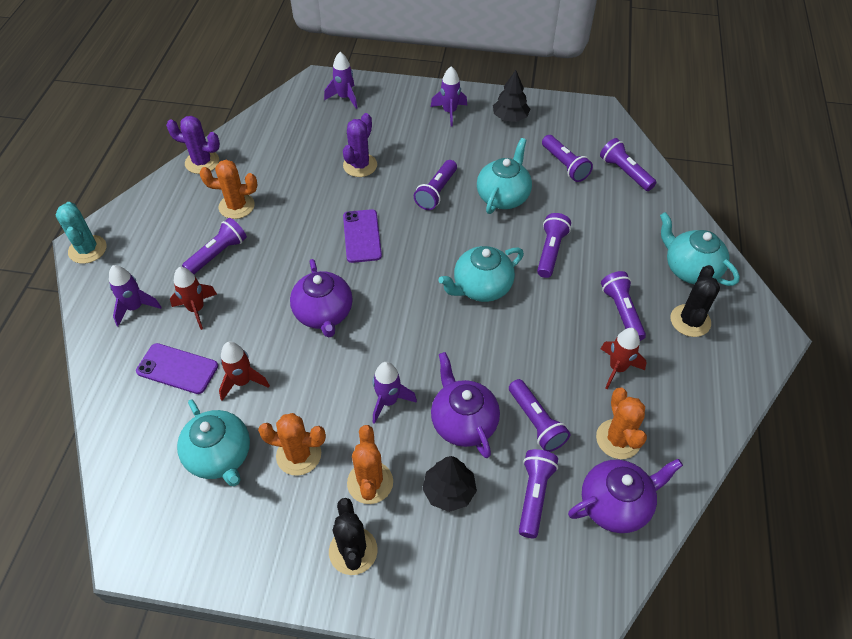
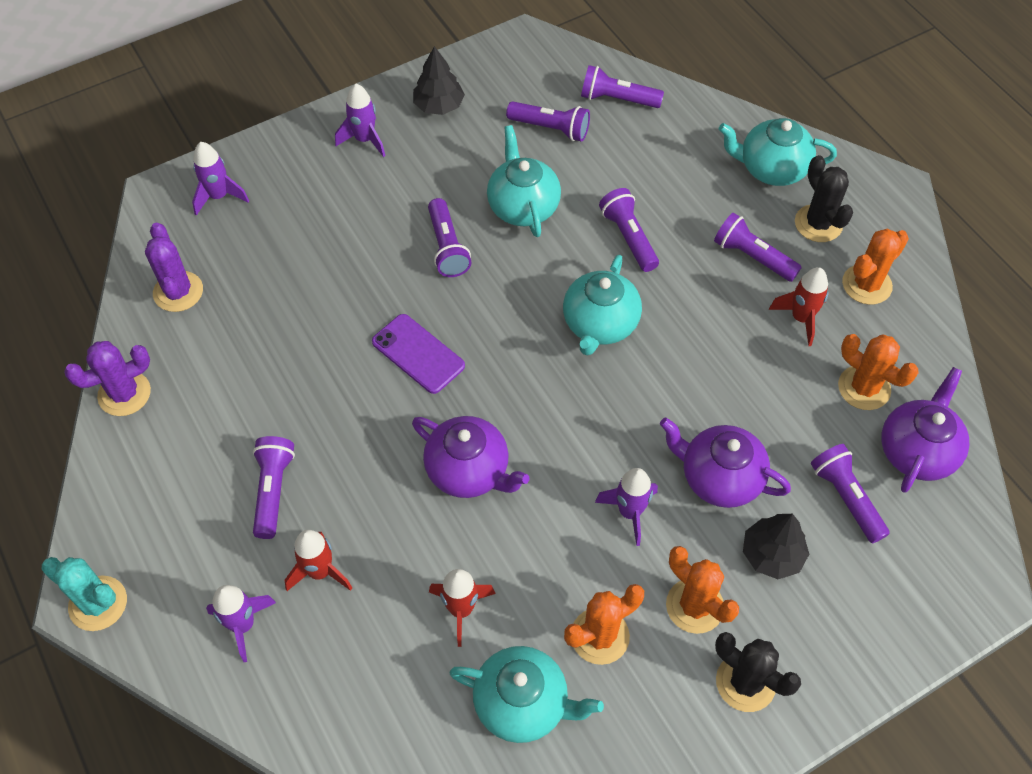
camera: 40 degrees left, 5 degrees up
purple phone [136,343,218,394] -> none
orange cactus [200,160,257,219] -> orange cactus moved to [842,229,909,305]
purple cactus [343,113,377,177] -> purple cactus moved to [145,222,203,312]
purple flashlight [509,379,570,452] -> none

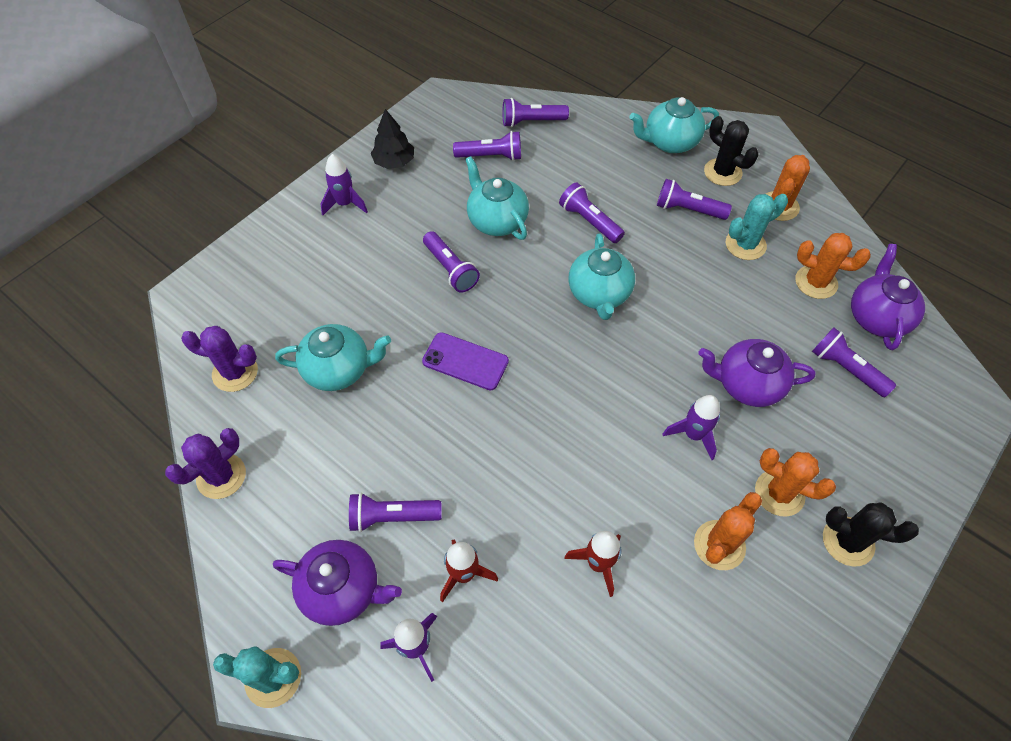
camera: 20 degrees left, 0 degrees up
purple cactus [145,222,203,312] -> purple cactus turned 45 degrees counterclockwise [181,326,258,392]
purple rocket [192,142,249,216] -> none
purple flashlight [253,436,295,539] -> purple flashlight turned 75 degrees counterclockwise [349,493,442,532]
purple teapot [412,416,530,498] -> purple teapot moved to [273,540,402,626]
turquoise teapot [449,646,604,743] -> turquoise teapot moved to [275,324,391,391]
black tree [743,514,809,579] -> none
red rocket [769,267,828,346] -> turquoise cactus [726,194,788,260]

